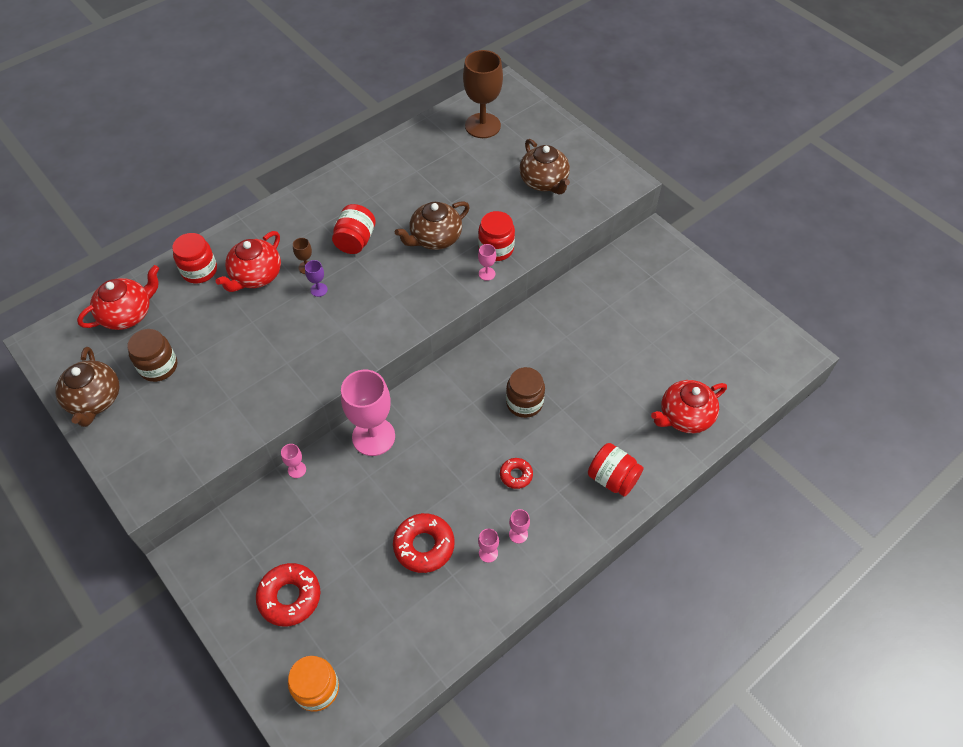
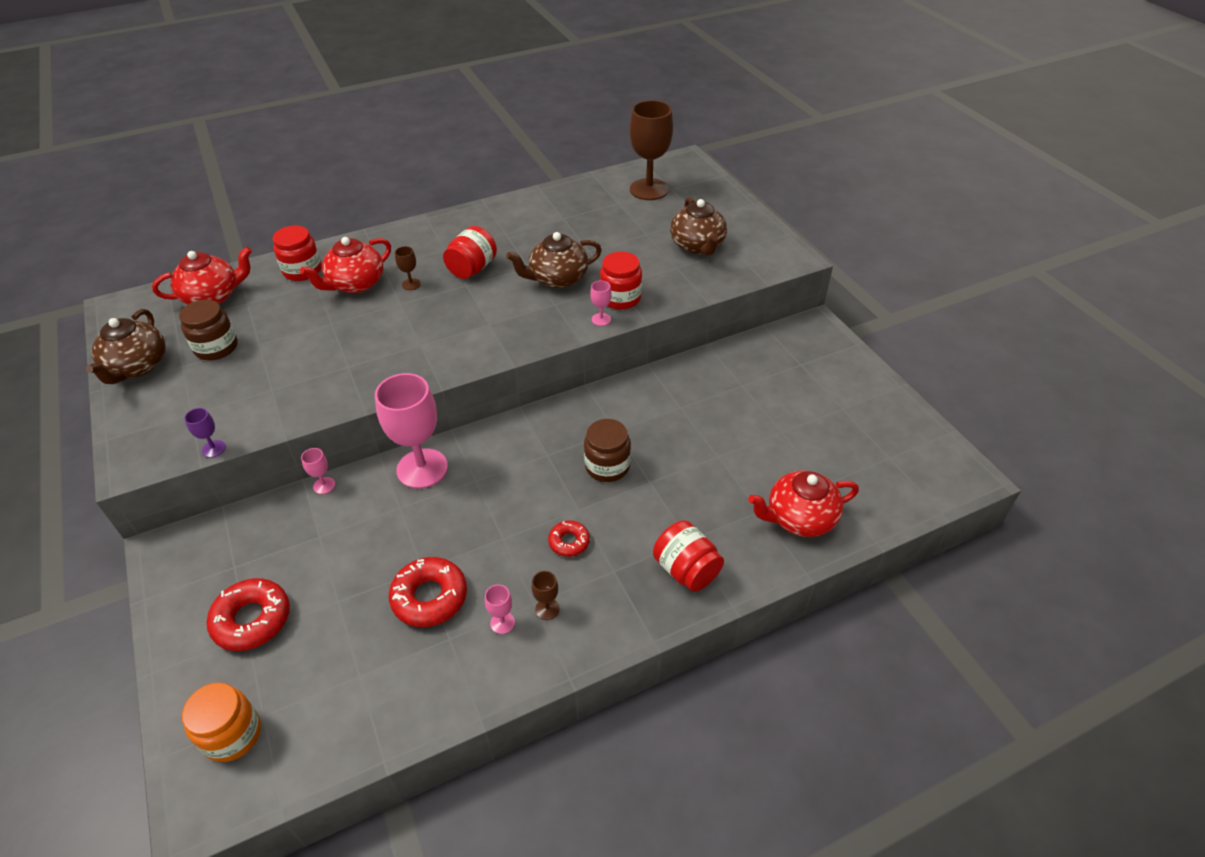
camera: 15 degrees right, 10 degrees down
purple goblet [305,260,328,297] -> purple goblet moved to [184,408,226,458]
pink goblet [509,509,530,543] -> brown goblet [532,571,560,620]

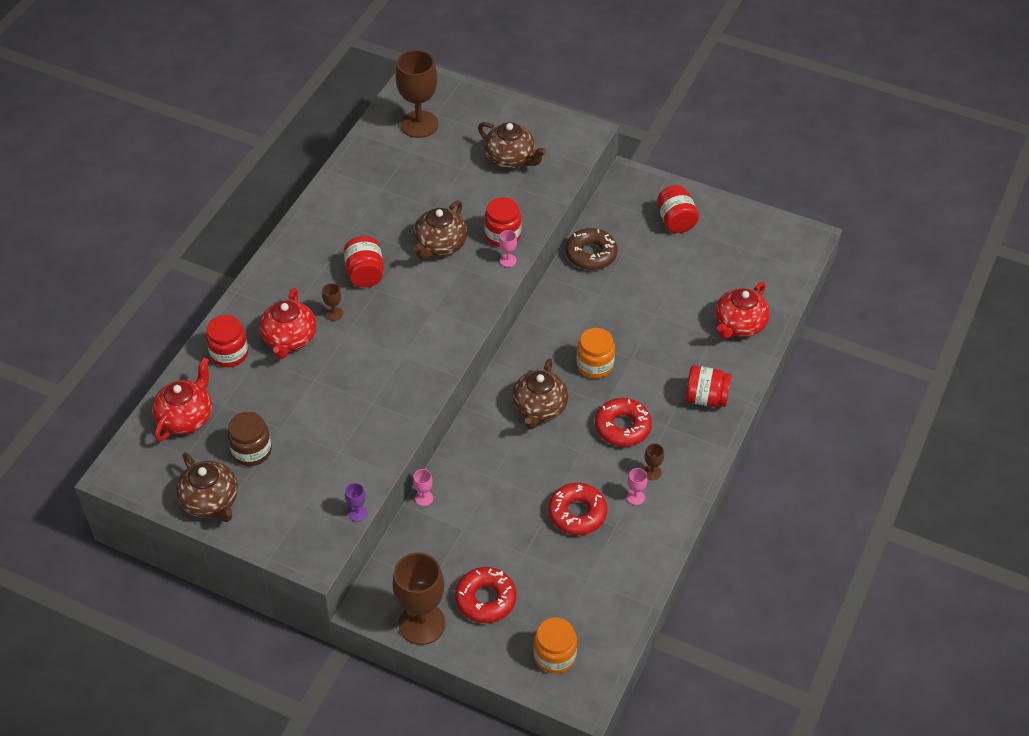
camera: 40 degrees left, 5 degrees up
pink goblet [375,373,448,489] -> none
red donut [548,520,590,557] -> red donut [595,398,652,447], size x1.76
brown jar [584,419,631,482] -> orange jar [577,328,615,378]
none -> brown goblet [393,552,446,645]
none -> brown teapot [512,358,568,430]
none -> brown donut [565,228,618,270]
none -> red jar [657,185,699,233]

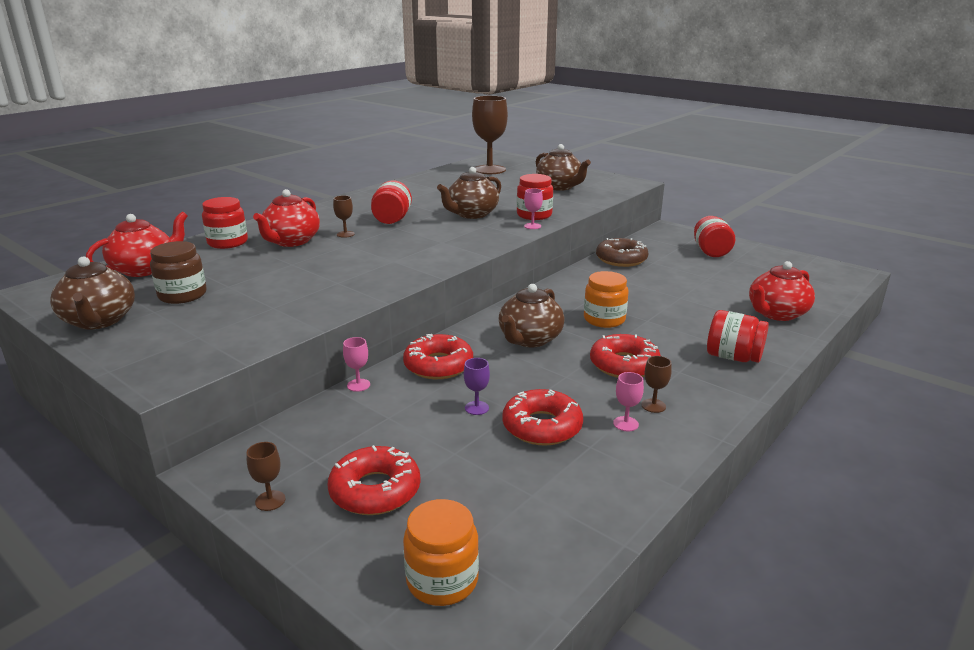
camera: 15 degrees right, 25 degrees down
purple goblet [345,483,367,522] -> purple goblet moved to [464,358,490,415]
brown goblet [393,552,446,645] -> brown goblet [246,442,285,511], size x0.41
none -> red donut [403,334,473,379]

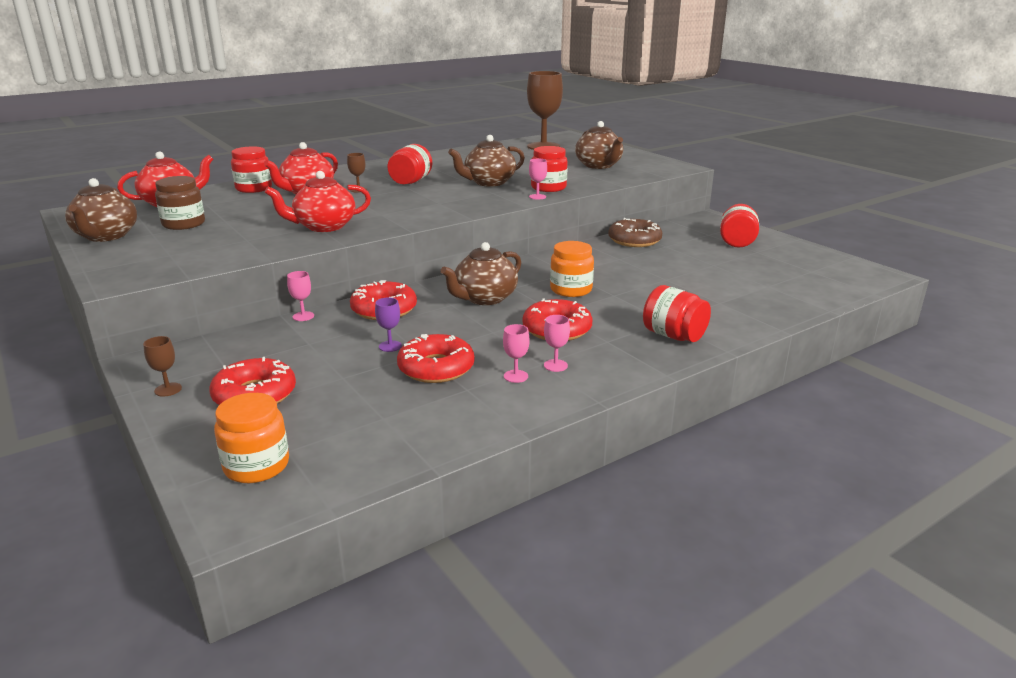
camera: 15 degrees right, 0 degrees up
brown goblet [642,356,672,413] -> pink goblet [544,315,570,372]
red teapot [749,261,815,321] -> red teapot moved to [265,171,371,232]

